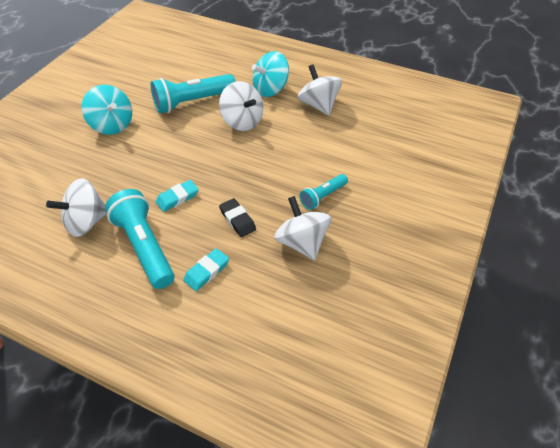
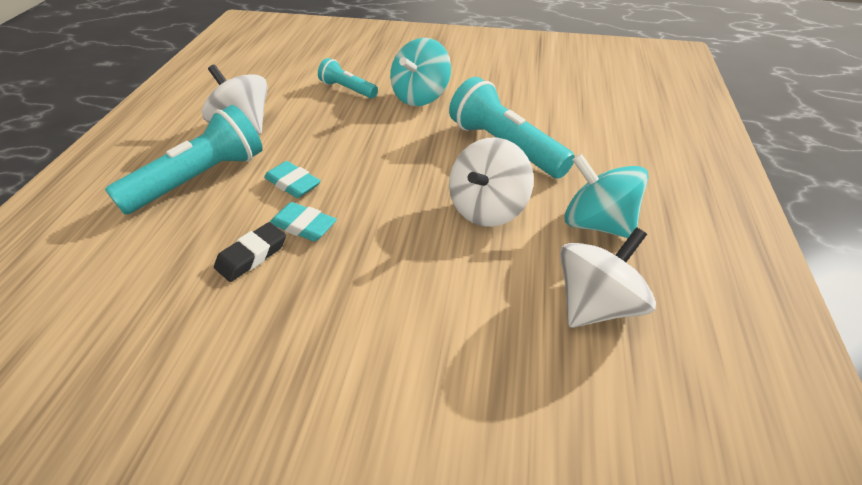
camera: 75 degrees right, 5 degrees down
turquoise eraser [183,248,229,291] -> turquoise eraser moved to [270,202,337,241]
white spinning top [274,196,331,260] -> none
turquoise flashlight [300,174,348,210] -> turquoise flashlight moved to [318,58,378,98]

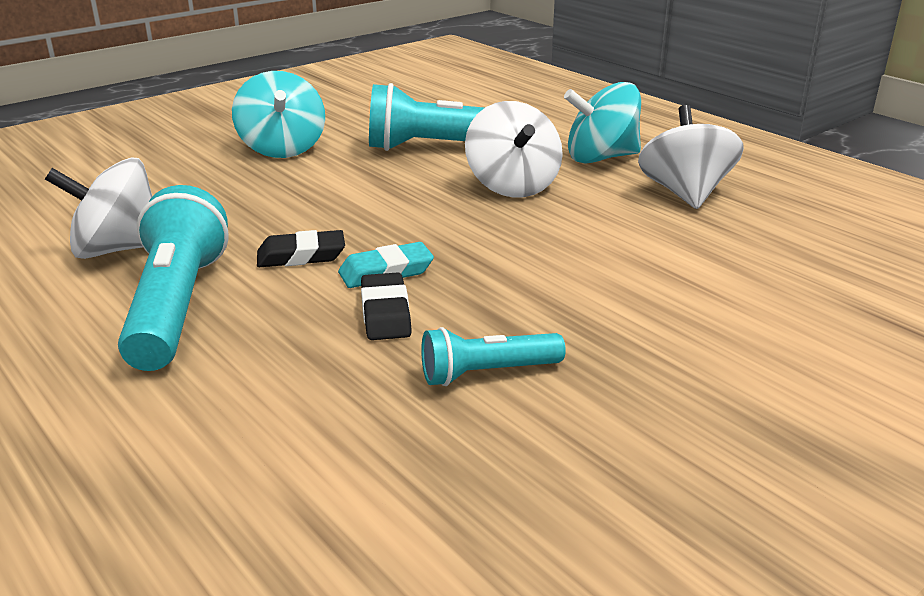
camera: 50 degrees left, 15 degrees down
turquoise eraser [264,161,321,198] -> black eraser [257,230,345,267]
turquoise flashlight [318,58,378,98] -> turquoise flashlight moved to [421,327,566,386]

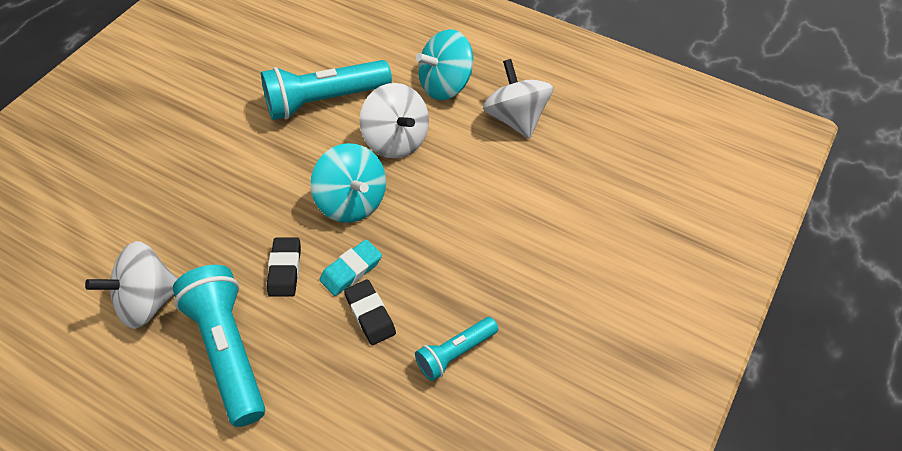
camera: 20 degrees left, 25 degrees up
turquoise spinning top [232,71,325,158] -> turquoise spinning top moved to [310,143,386,223]
black eraser [257,230,345,267] -> black eraser turned 60 degrees counterclockwise [267,237,301,297]

